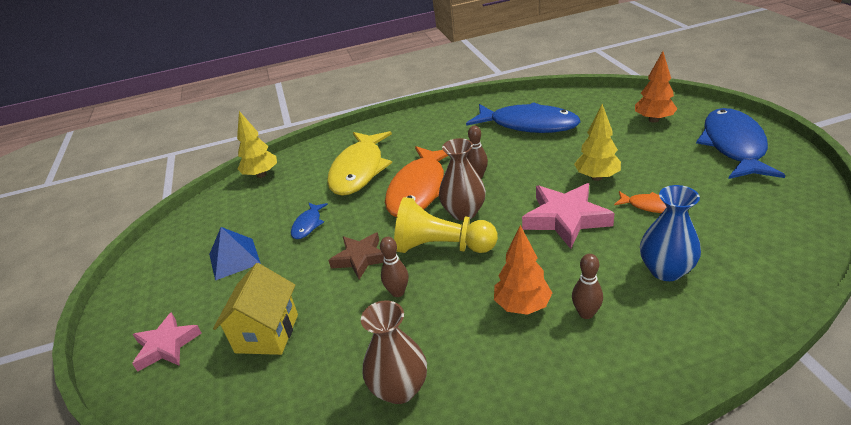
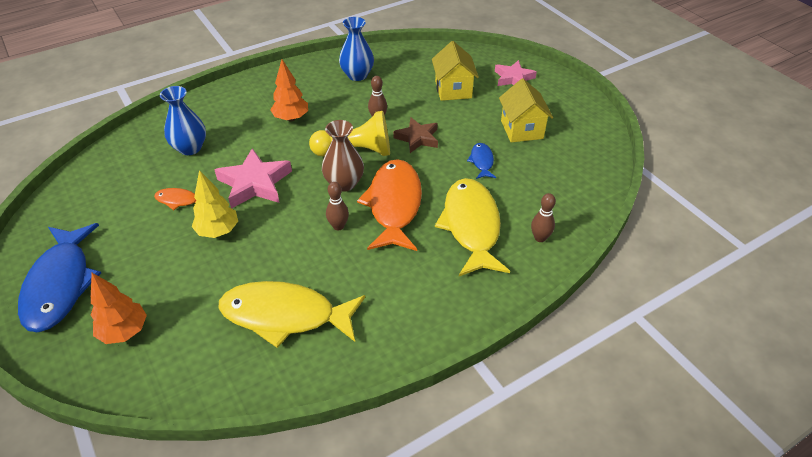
camera: 160 degrees right, 10 degrees up
blue pyramid [209,227,261,280] -> yellow house [499,79,553,143]
yellow tree [237,111,277,178] -> none
brown vase [361,300,427,404] -> blue vase [339,17,374,81]
blue fish [466,102,580,133] -> yellow fish [219,281,365,348]
brown bowling pin [572,254,603,319] -> brown bowling pin moved to [531,193,556,242]

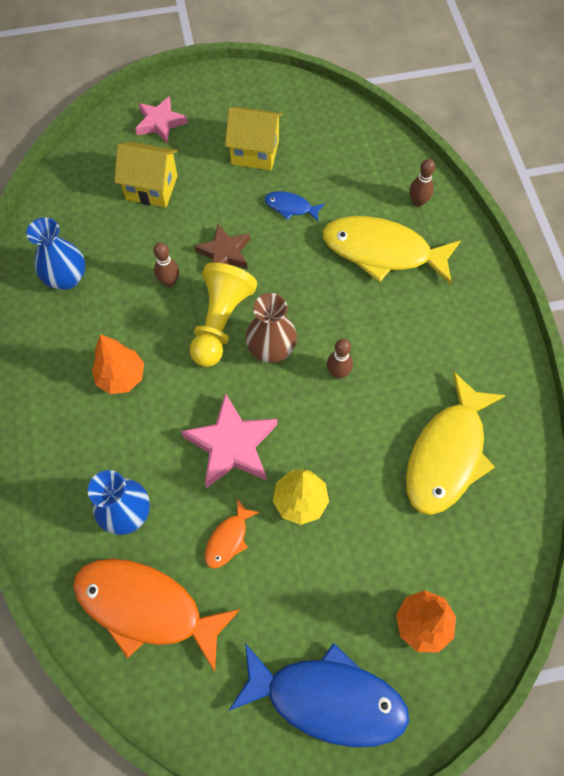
camera: 70 degrees left, 20 degrees up
orange fish [357,159,422,251] -> orange fish moved to [73,559,240,672]

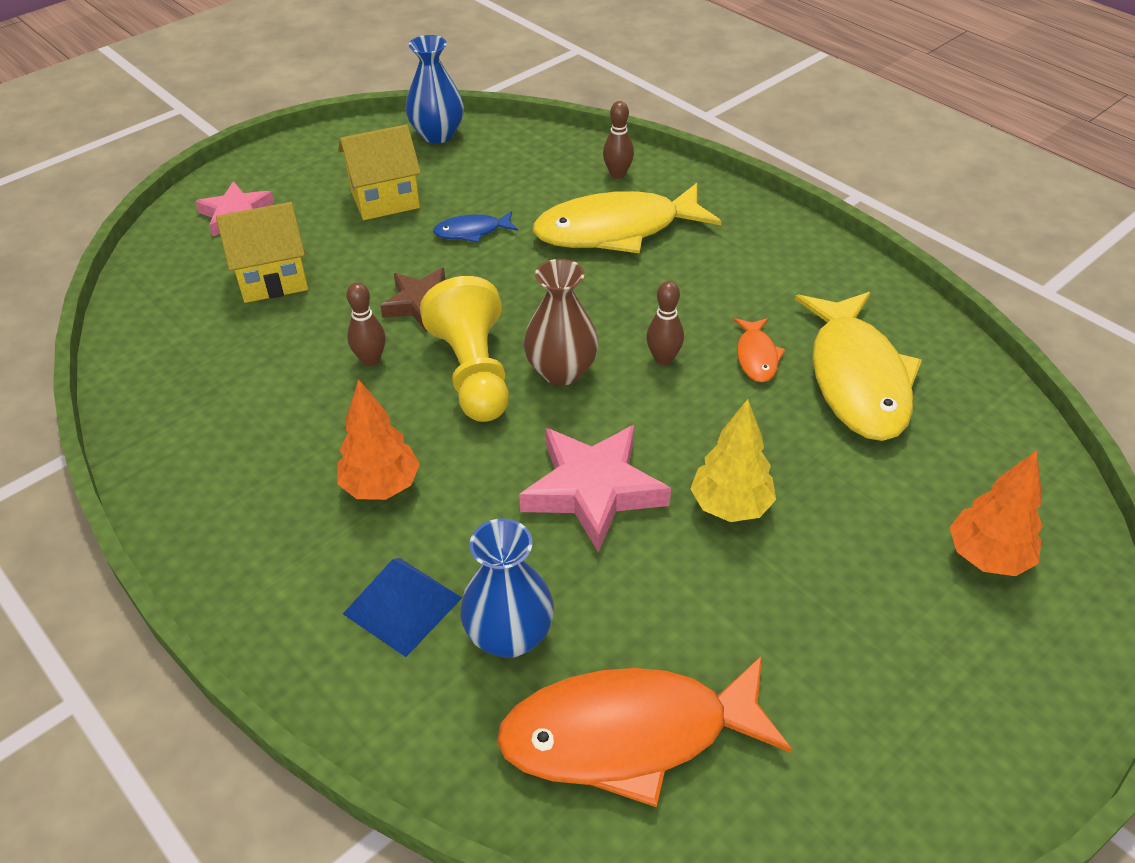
camera: 30 degrees left, 20 degrees down
blue vase [26,217,85,290] -> blue vase moved to [406,35,464,143]
orange fish [204,499,260,569] -> orange fish moved to [734,318,786,382]
blue fish [229,643,409,747] -> none
none -> blue pyramid [343,558,462,657]

